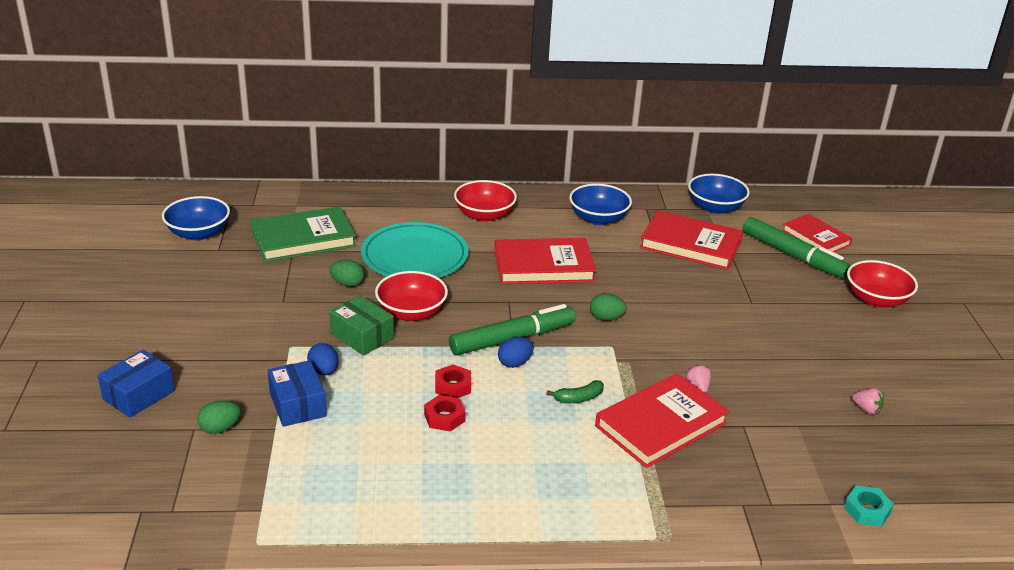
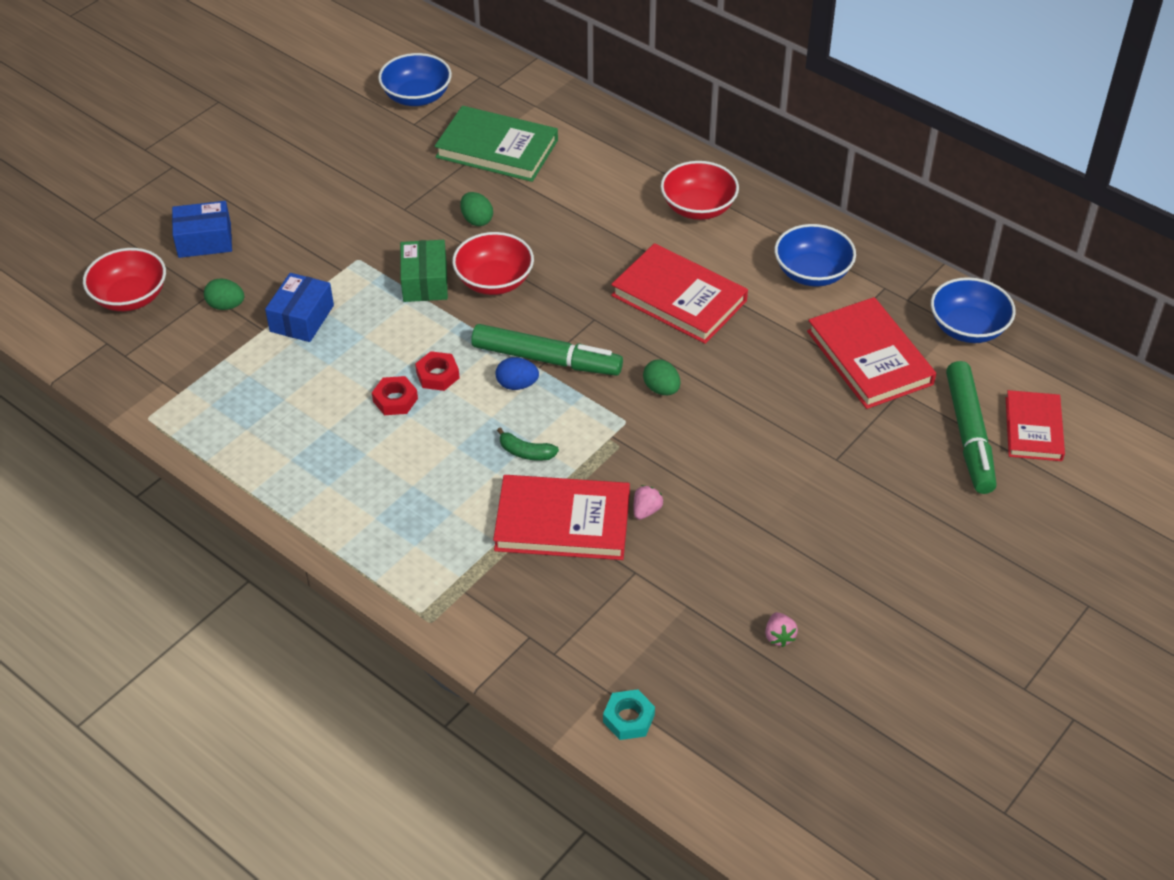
camera: 45 degrees right, 15 degrees up
blue egg [307,343,339,375] -> none
turquoise plate [361,222,469,278] -> none
red bowl [847,260,918,308] -> red bowl moved to [83,248,166,311]

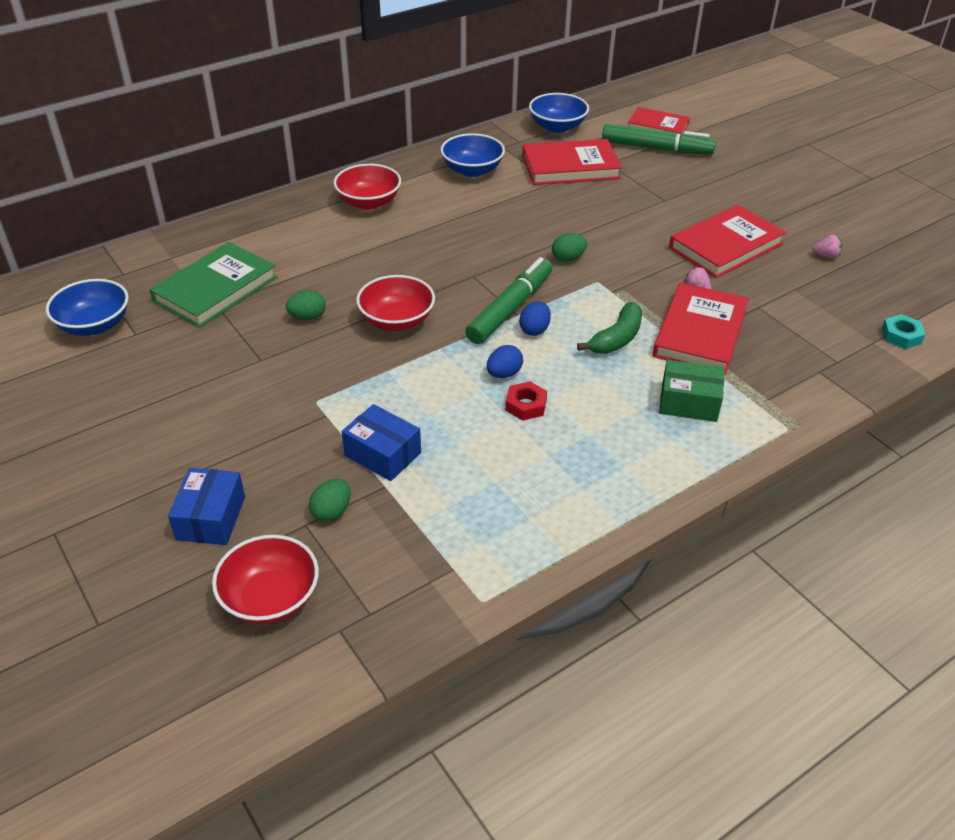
camera: 75 degrees left, 5 degrees down
green box [400,240,448,302] -> green box moved to [659,360,724,422]
red nut [415,351,460,391] -> blue egg [487,345,523,378]
green banana [497,427,559,461] -> green banana [577,302,642,354], size x1.54
red book [611,243,748,344] -> red book moved to [669,205,786,278]

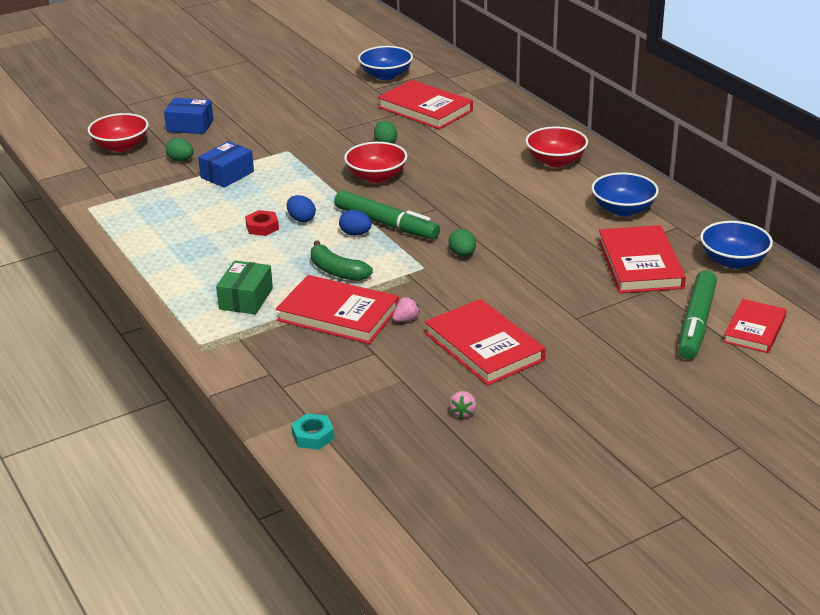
camera: 95 degrees right, 10 degrees down
green book [149,242,277,328] -> red book [378,80,473,130]

